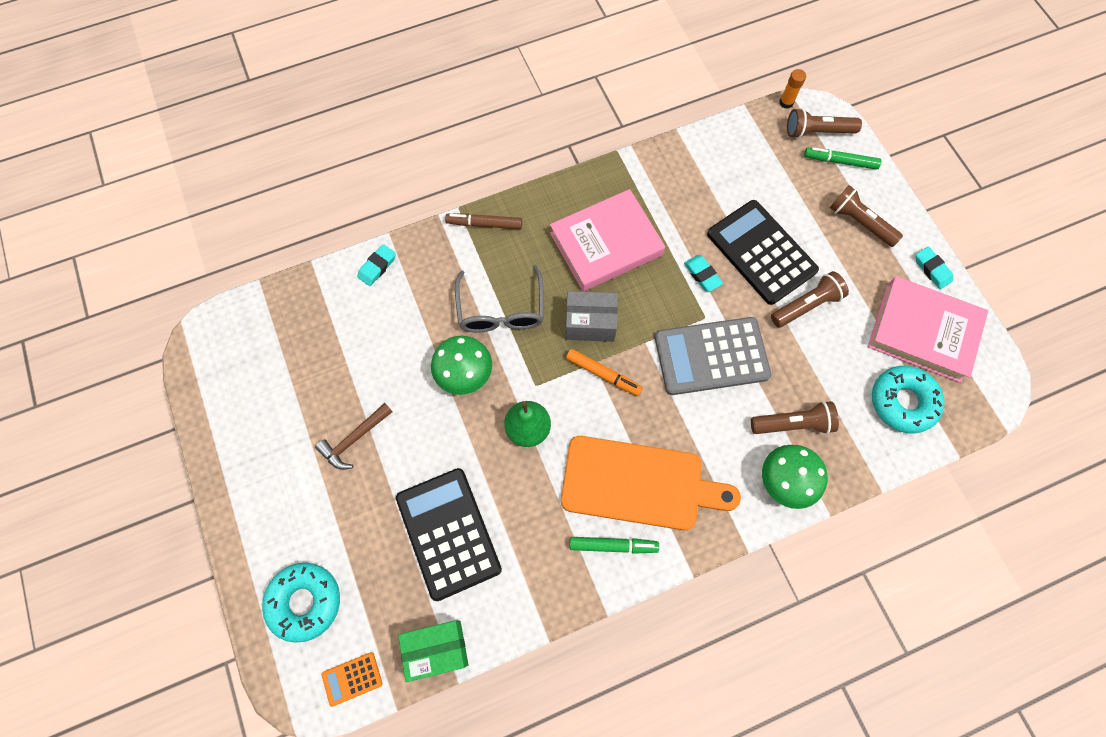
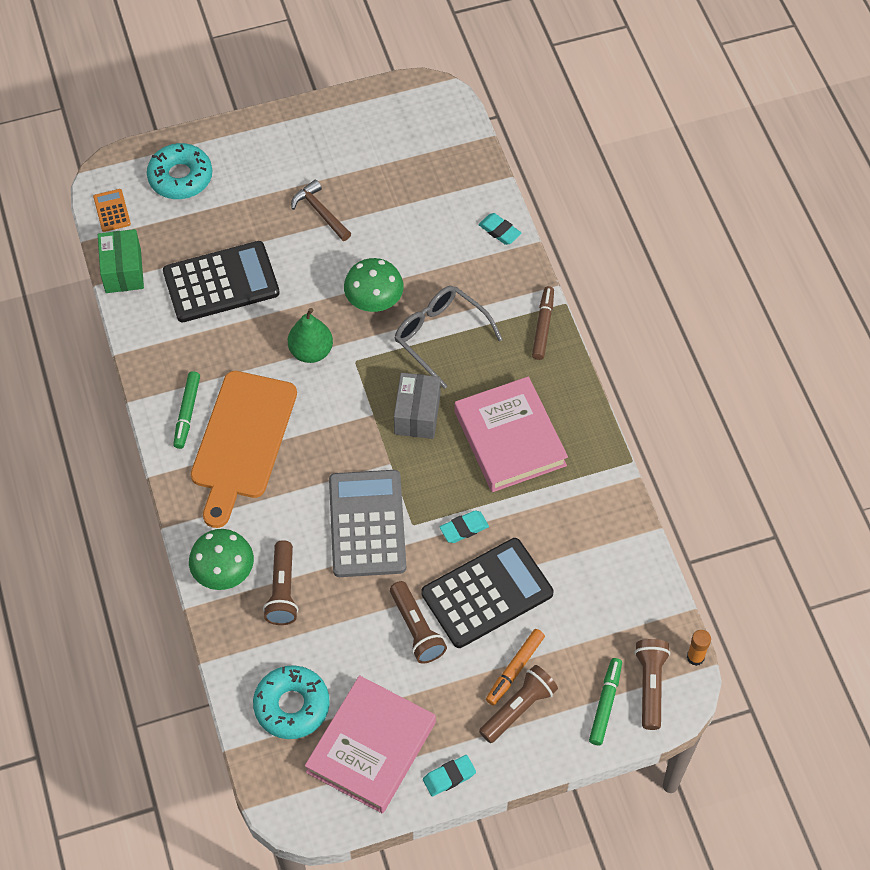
camera: 95 degrees right, 10 degrees down
grey glasses [455,265,544,333] -> grey glasses turned 45 degrees clockwise [395,286,502,389]
orange marker [566,349,643,396] -> orange marker moved to [486,629,545,706]

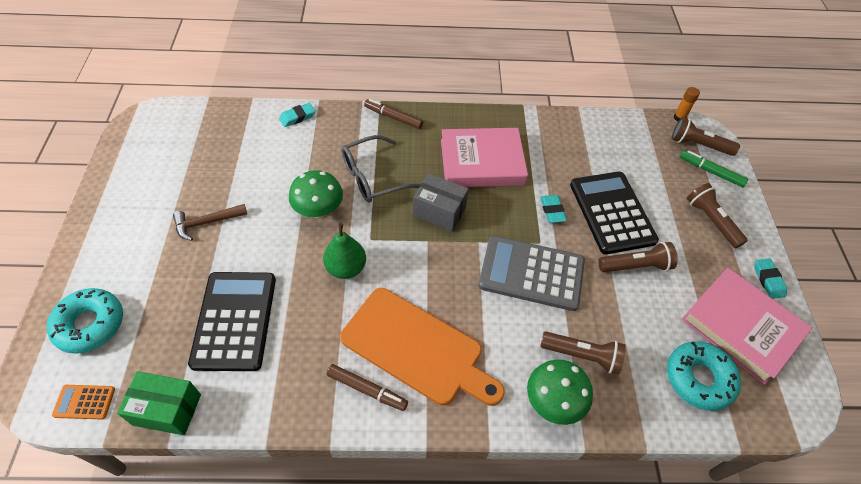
camera: 75 degrees left, 5 degrees down
green marker [173,371,200,449] -> brown marker [327,364,408,411]
orange marker [486,629,545,706] -> none

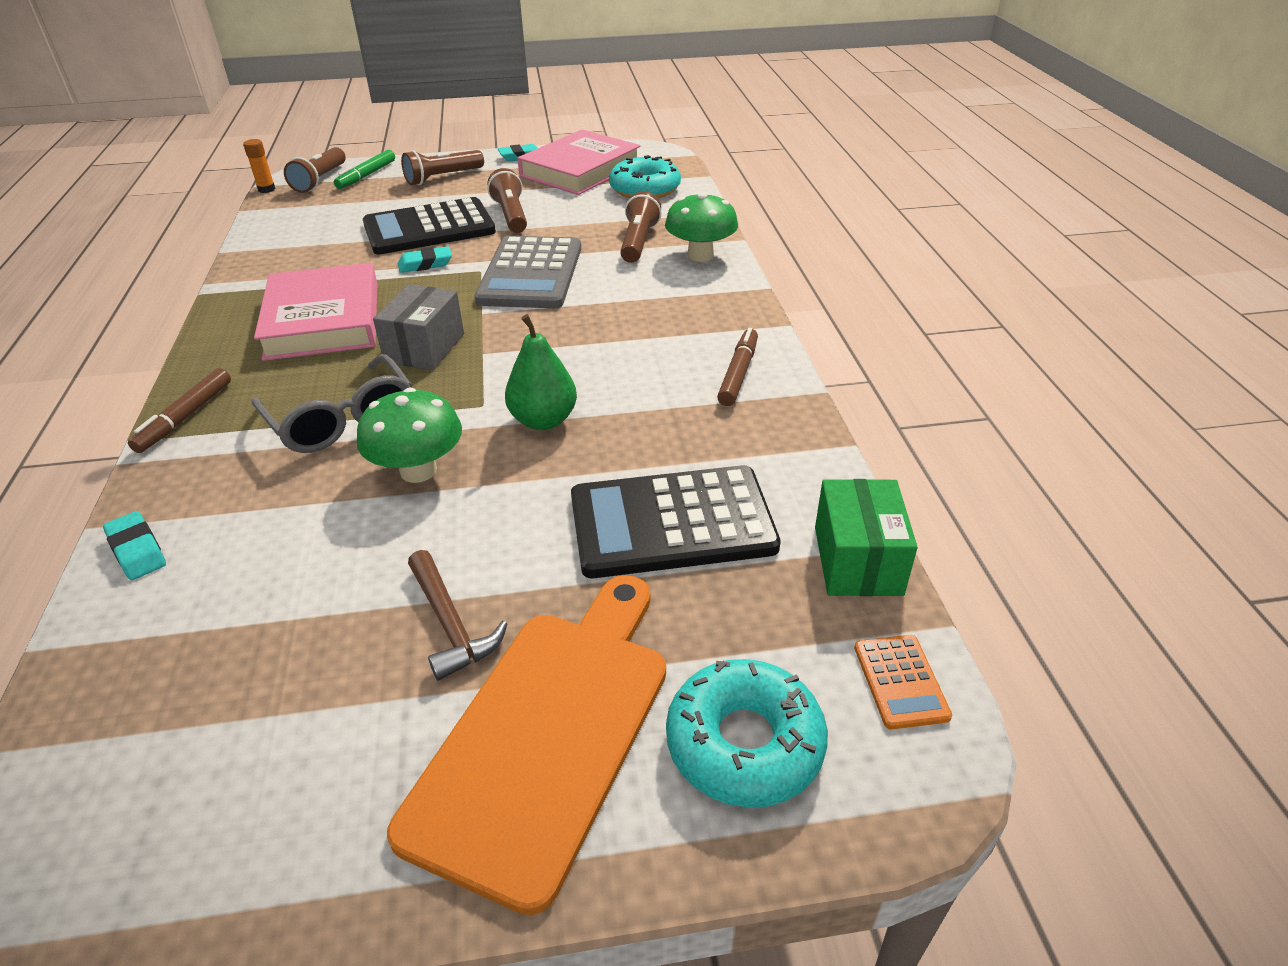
camera: 95 degrees left, 15 degrees down
orange cutting board [340,288,505,406] -> orange cutting board moved to [387,575,666,915]

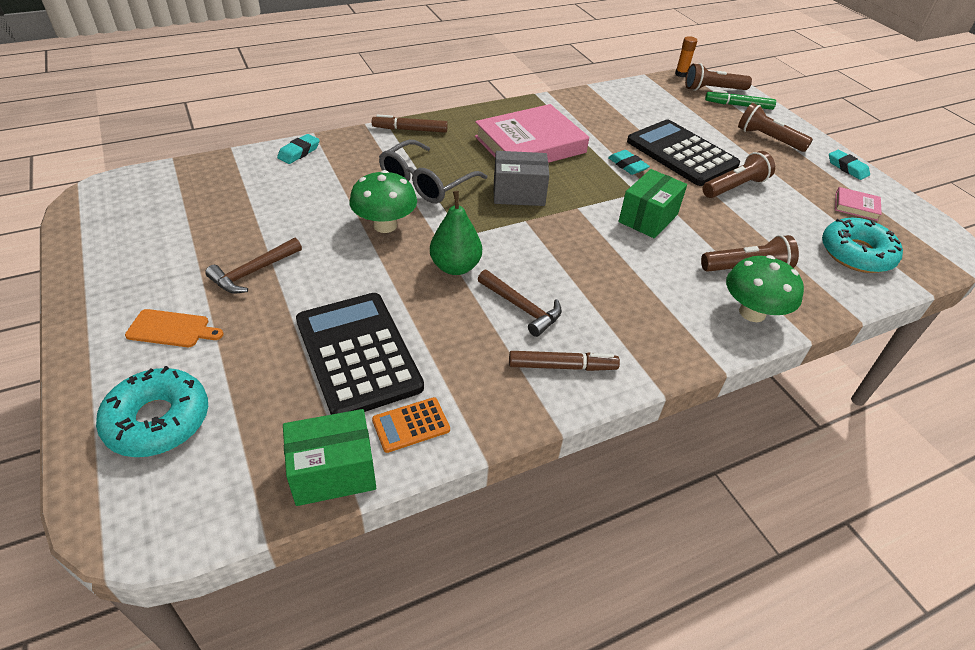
camera: 70 degrees right, 5 degrees up
orange cutting board [387,575,666,915] -> orange cutting board [125,309,223,347], size x0.42
grey calculator [475,236,581,308] -> green box [619,169,687,238]
pink book [518,130,640,195] -> pink book [835,187,882,221], size x0.42
orange calculator [854,635,952,729] -> orange calculator moved to [372,397,450,453]
none -> brown hammer [478,270,562,337]

